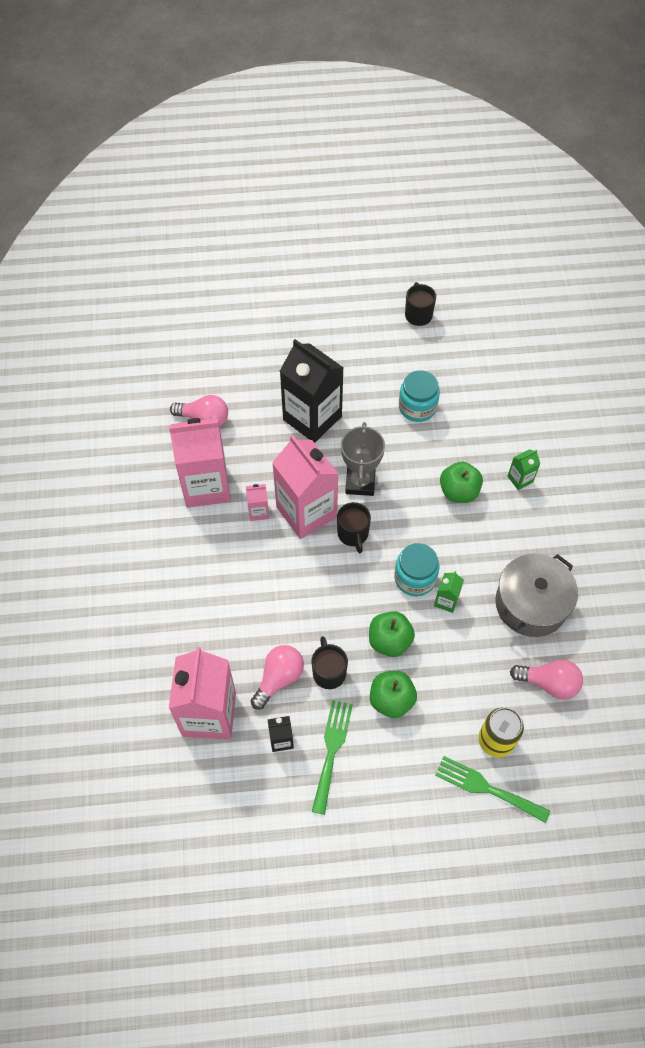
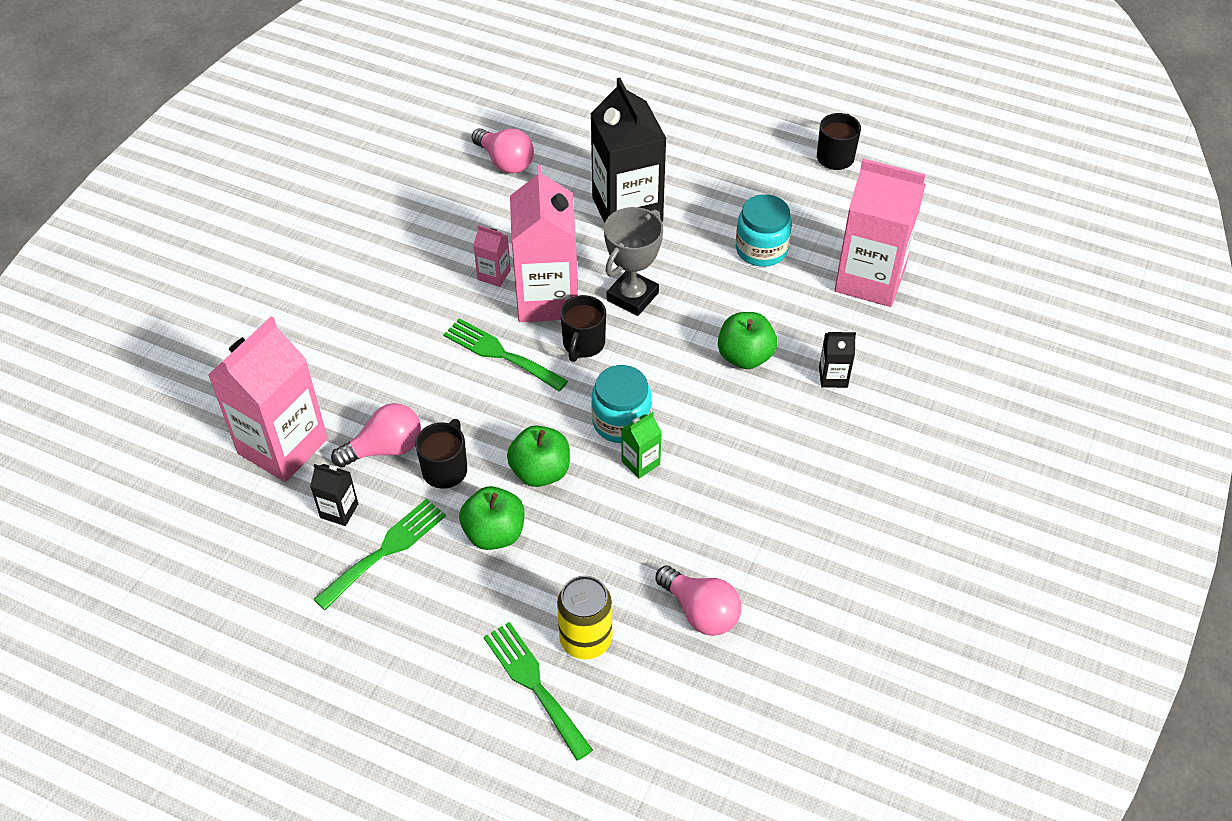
camera: 30 degrees right, 10 degrees down
pink carton [169,418,230,508] -> pink carton moved to [834,158,926,307]
grey pot [496,554,578,637] -> none
green carton [508,449,540,490] -> black carton [819,332,856,388]
none -> green fork [443,318,568,392]

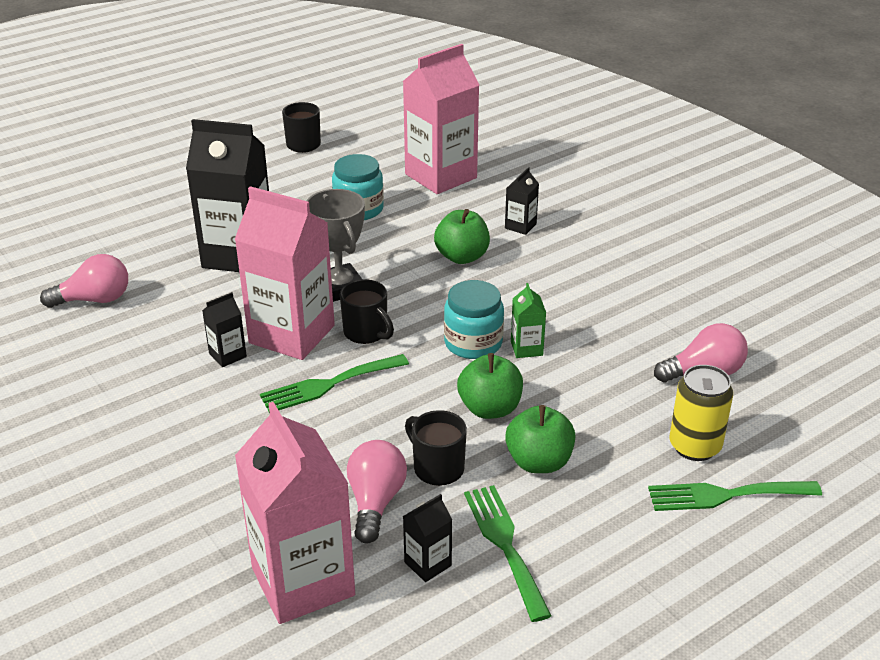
camera: 60 degrees left, 15 degrees down
pink carton [473,225,511,287] -> black carton [202,292,247,367]

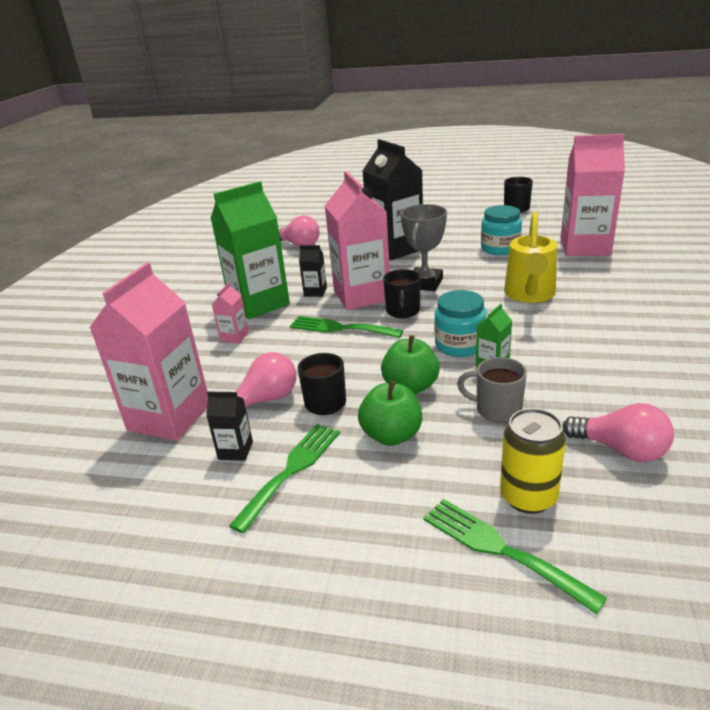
camera: 50 degrees right, 5 degrees down
green apple [434,209,490,264] -> yellow watering can [504,212,557,303]
black carton [505,167,539,235] -> none
none -> green carton [210,181,290,319]
none -> pink carton [212,282,249,343]
none -> grey mug [457,357,527,423]

